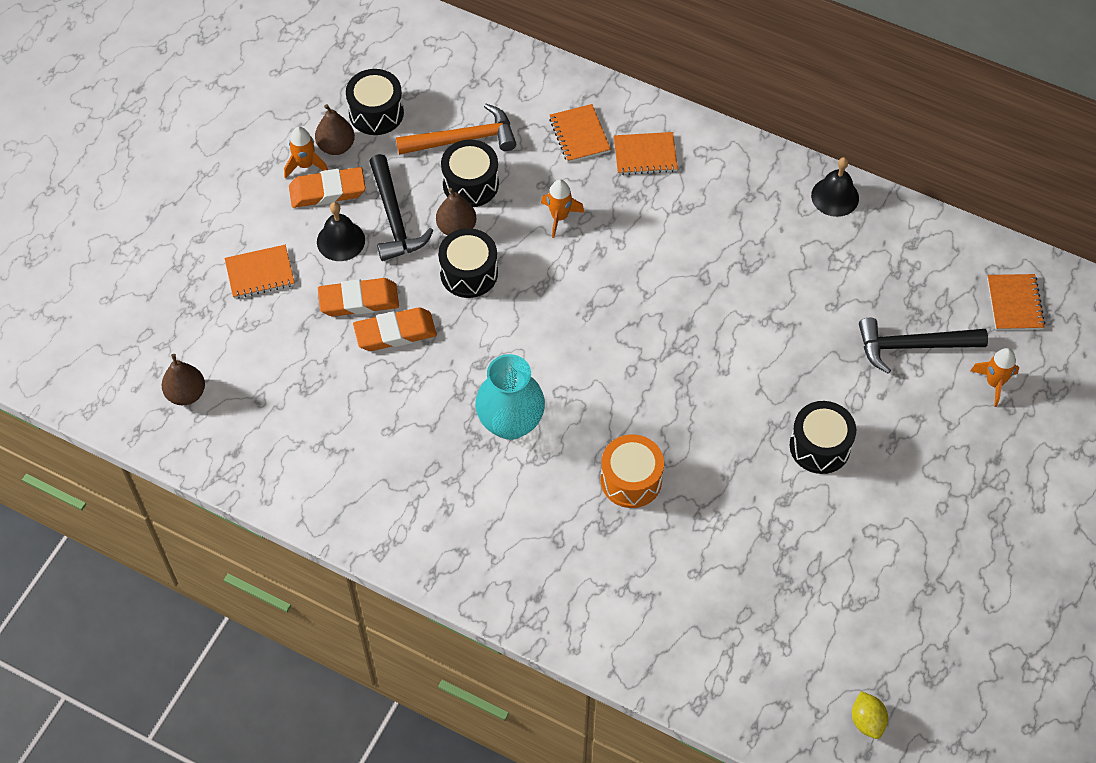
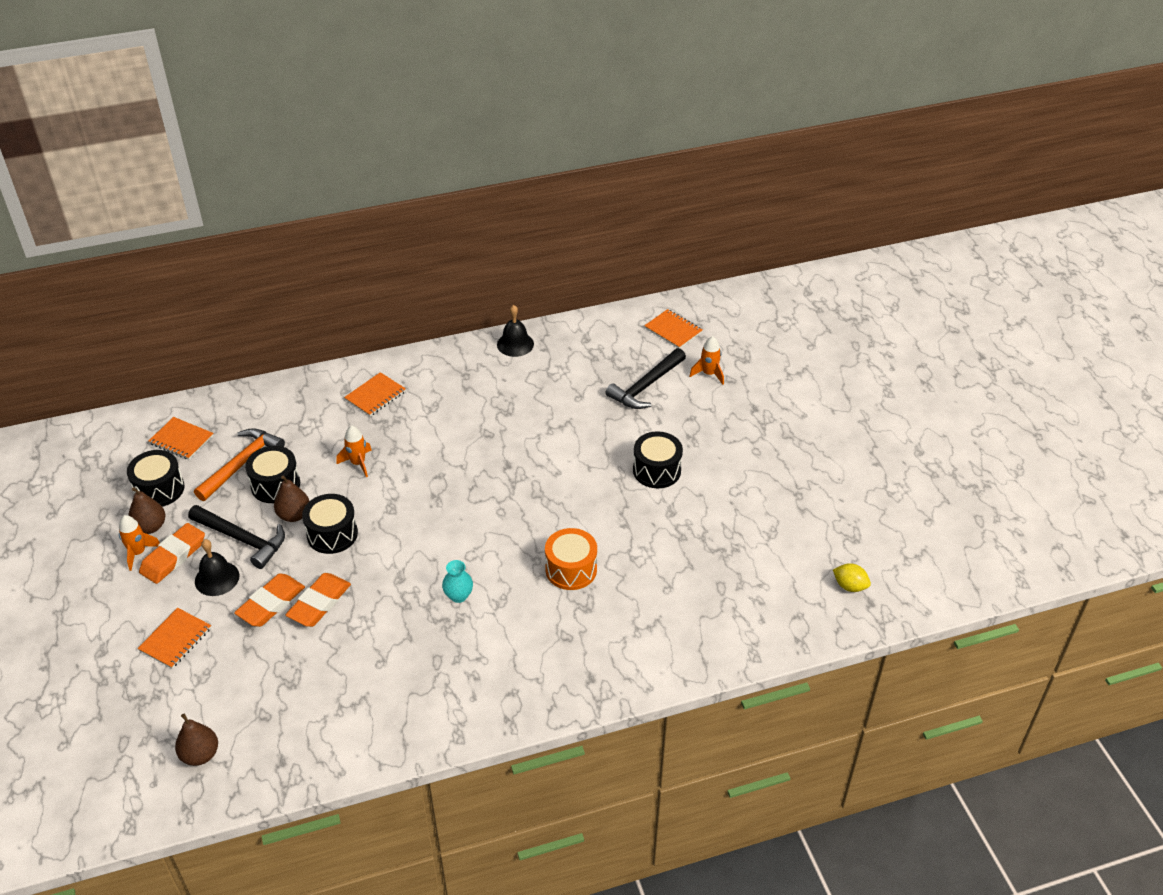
camera: 45 degrees left, 15 degrees down
turquoise vase [475,354,545,440] -> turquoise vase [442,560,473,603], size x0.52
orange notebook [549,104,611,163] -> orange notebook moved to [149,417,214,460]

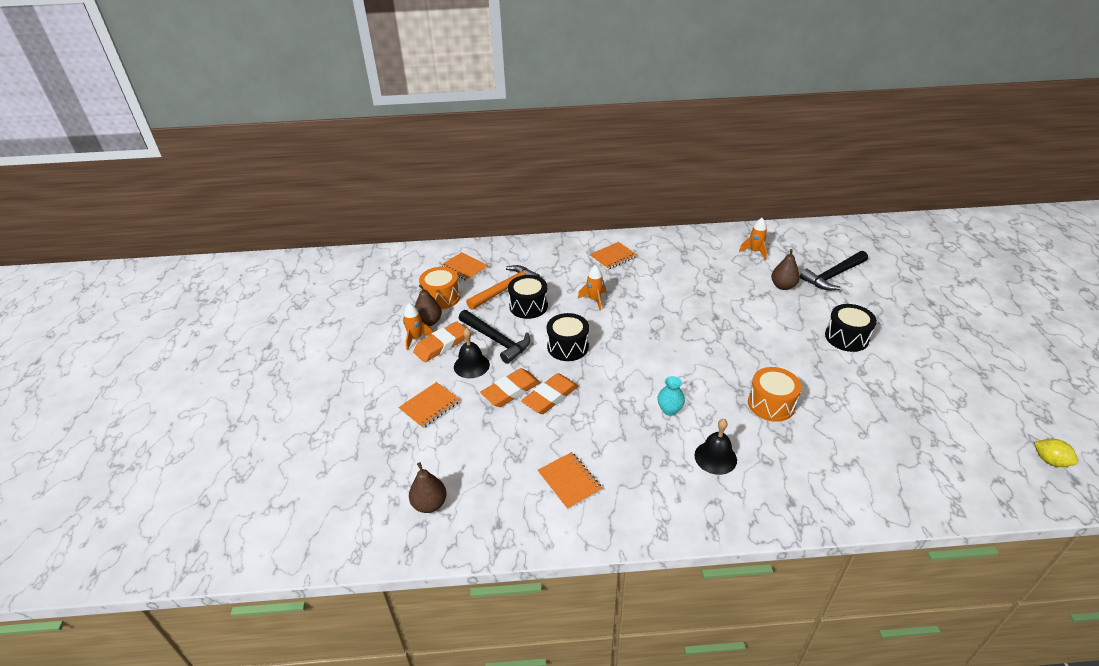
camera: 15 degrees right, 5 degrees down
black drum [127,450,185,507] -> orange drum [419,267,461,310]
brown pear [274,475,309,522] -> brown pear moved to [771,249,800,290]
black bell [497,305,534,357] -> black bell moved to [694,419,737,475]
orange notebook [644,309,702,348] -> orange notebook moved to [538,452,603,510]
orange rocket [689,336,724,385] -> orange rocket moved to [739,218,767,260]

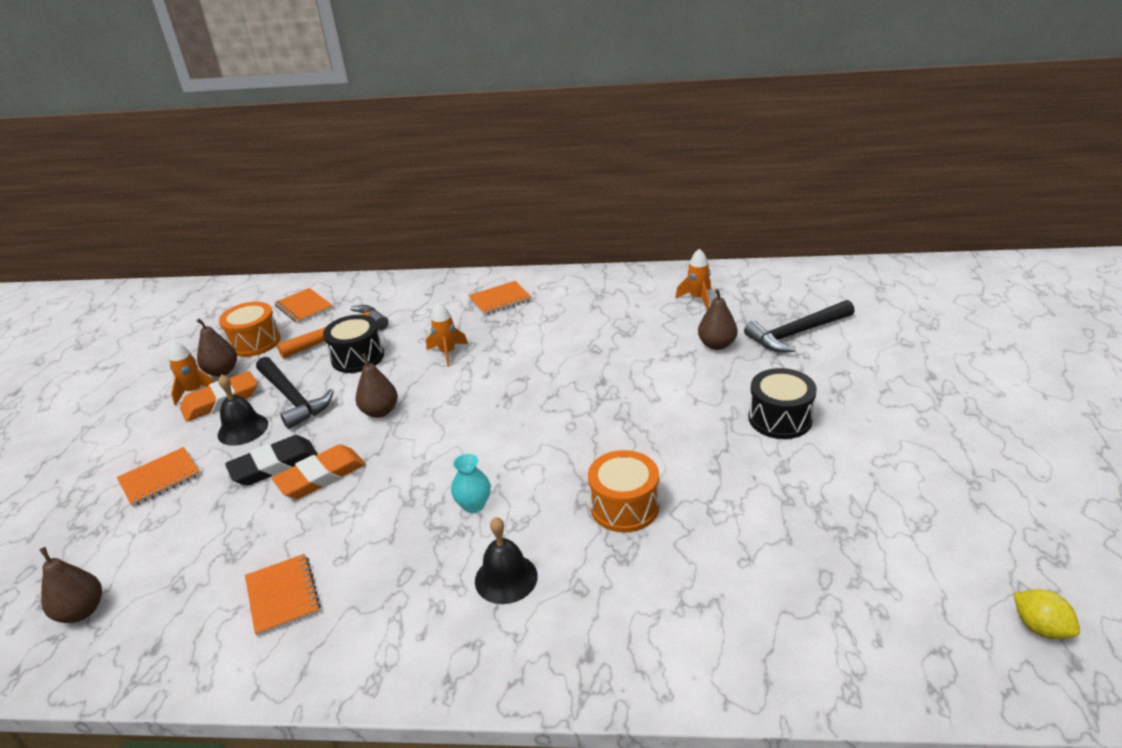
camera: 10 degrees right, 5 degrees down
orange eraser [480,368,540,407] -> black eraser [225,435,318,486]
black drum [547,313,589,361] -> brown pear [356,353,398,418]

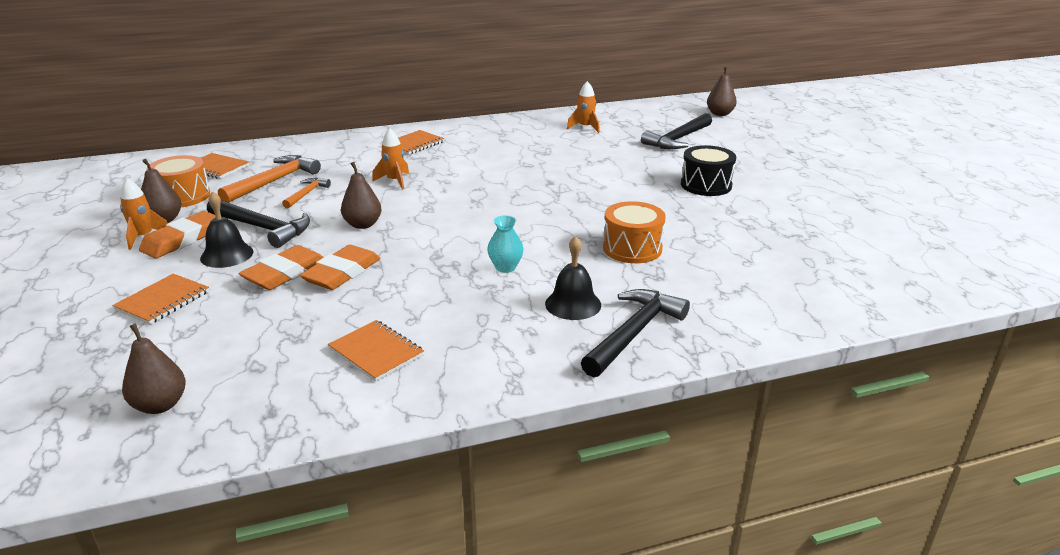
camera: 25 degrees left, 5 degrees down
black eraser [225,435,318,486] -> orange eraser [239,245,324,290]
black drum [323,315,384,373] -> orange hammer [282,178,331,208]
brown pear [698,289,737,350] -> brown pear moved to [707,66,737,116]
yellow lemon [1013,589,1080,639] -> none
none -> black hammer [581,289,690,377]

